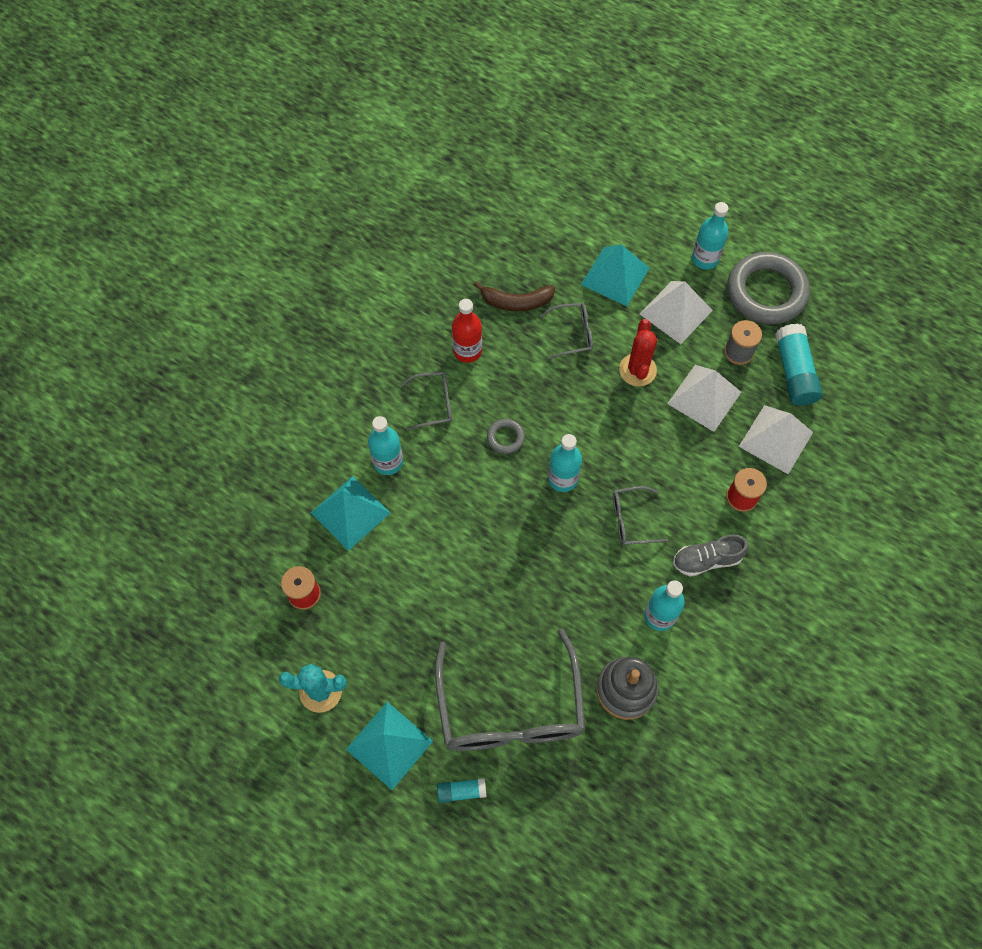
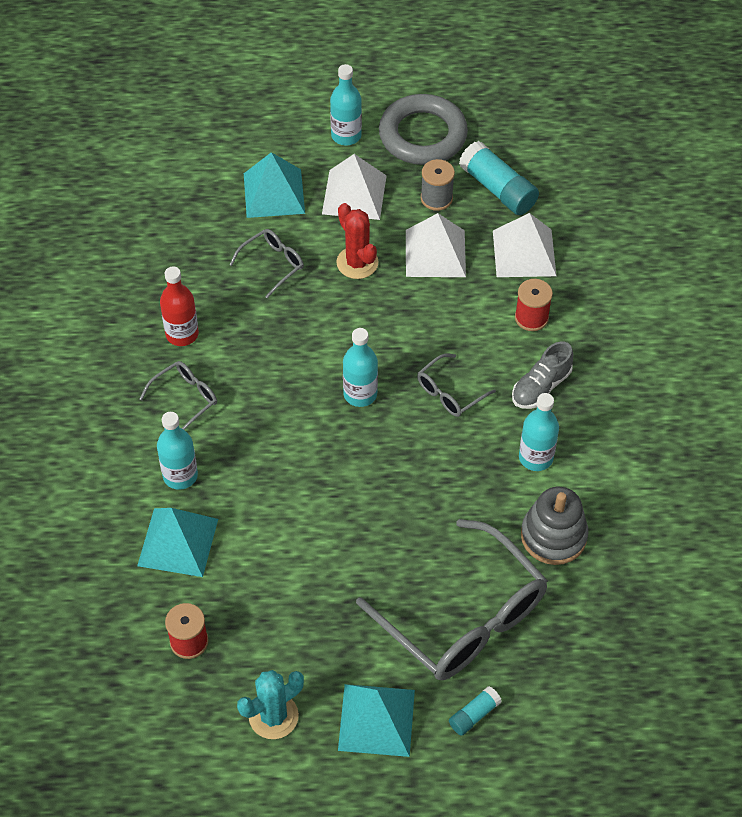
camera: 35 degrees left, 10 degrees down
brown banana [474,281,555,311] -> none
grey ring [487,419,525,454] -> none

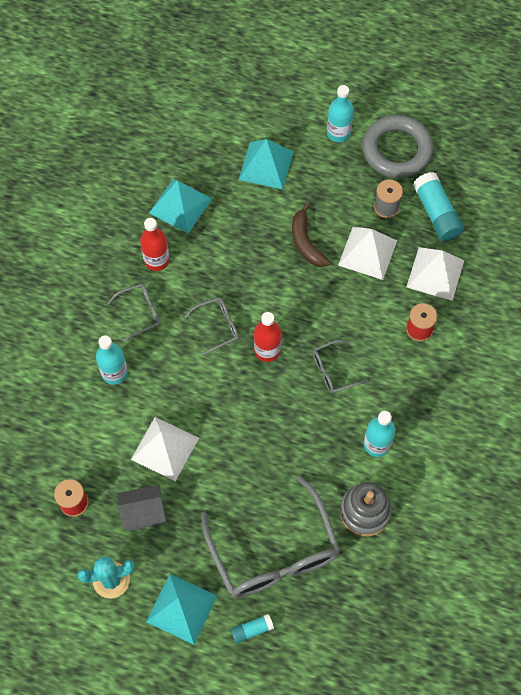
camera: 20 degrees right, 10 degrees up
turquoise pyramid [137,508,218,577] -> turquoise pyramid moved to [149,179,212,233]
grey glasses [229,229,304,298] -> grey glasses moved to [184,297,239,356]
white pyramid [322,154,387,220] -> white pyramid moved to [131,417,199,481]
red cactus [336,203,378,279] -> brown banana [292,203,330,267]
turquoise bottle [343,328,378,407] -> red bottle [254,312,281,362]
grey shoe [512,341,573,409] -> none
none -> grey house [117,485,166,531]

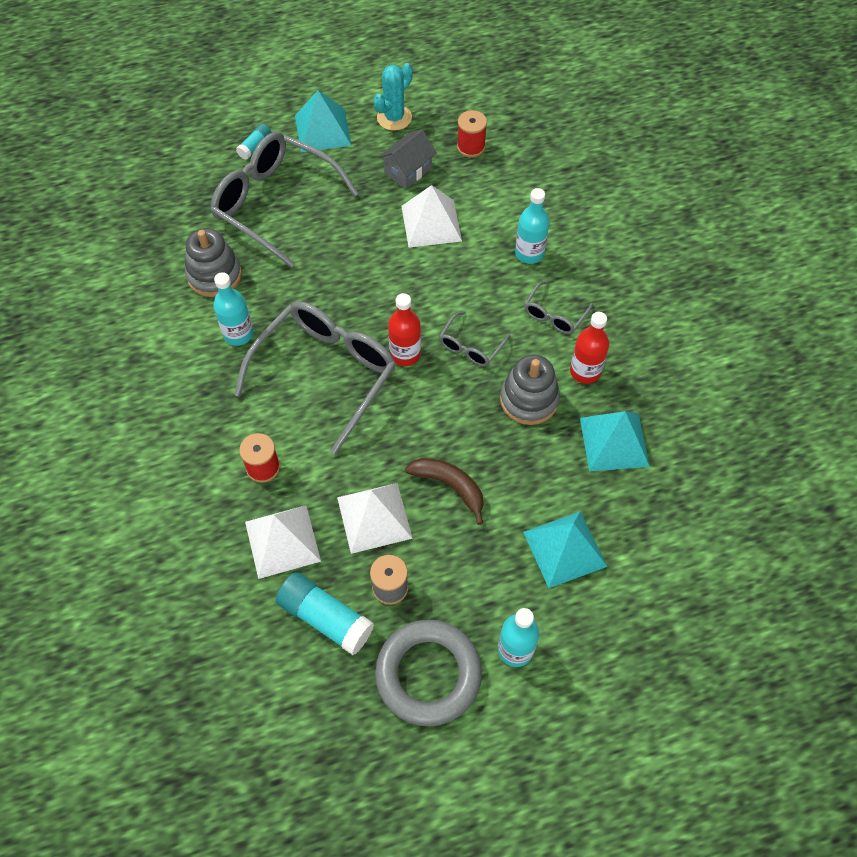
camera: 145 degrees right, 5 degrees down
grey glasses [313,340,368,394] -> grey glasses [234,301,396,454], size x2.19
none -> grey stacking toy [500,355,560,425]

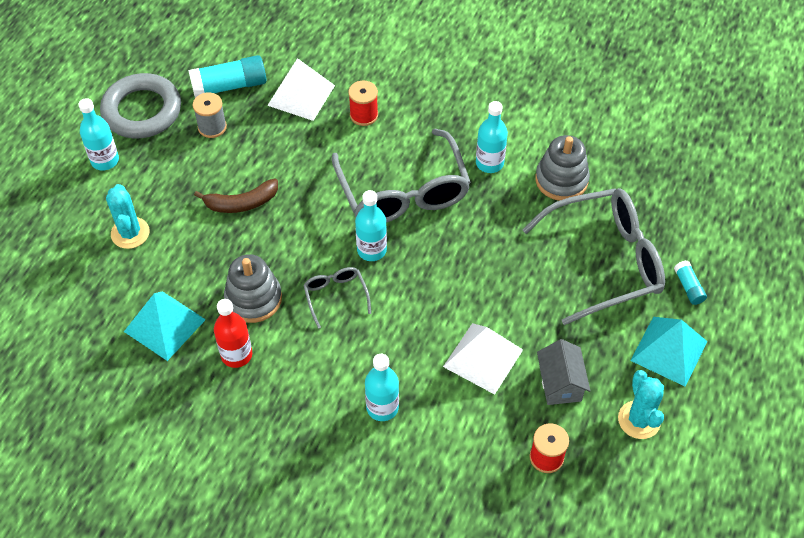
camera: 130 degrees right, 5 degrees down
white pyramid [337,483,413,554] -> none
red bottle [388,293,421,366] -> turquoise bottle [355,190,387,261]
turquoise pyramid [523,511,607,588] -> turquoise cactus [106,184,150,249]
grey glasses [524,281,593,334] -> none

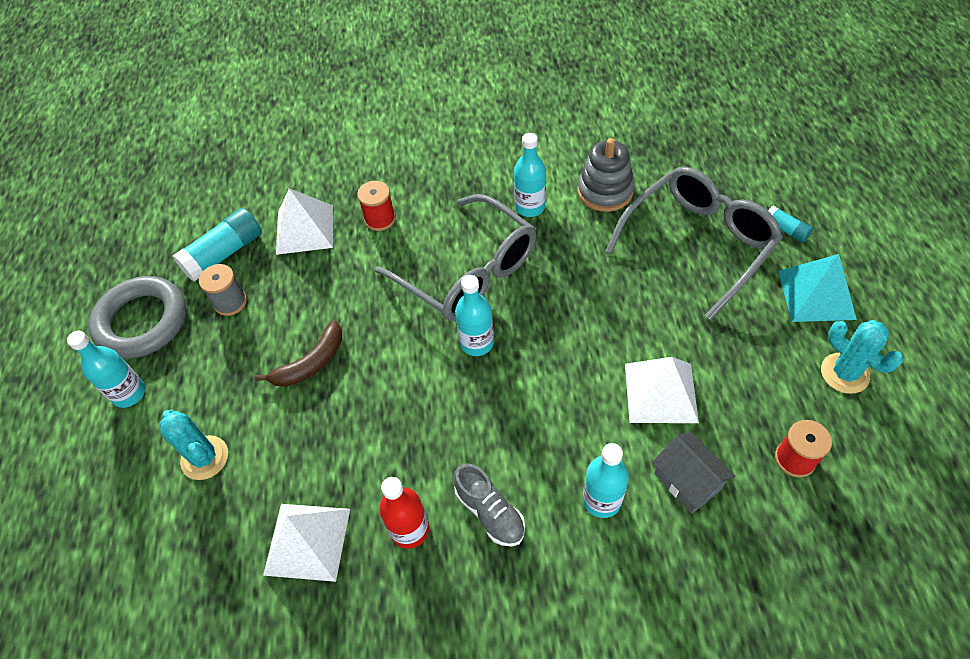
camera: 25 degrees left, 0 degrees up
turquoise pyramid [124,291,206,361] -> white pyramid [263,504,350,582]
grey stacking toy [224,254,282,323] -> none
grey glasses [303,267,371,329] -> none
grey house [537,339,591,405] -> grey house moved to [652,432,735,513]
none -> grey shoe [454,463,525,546]

